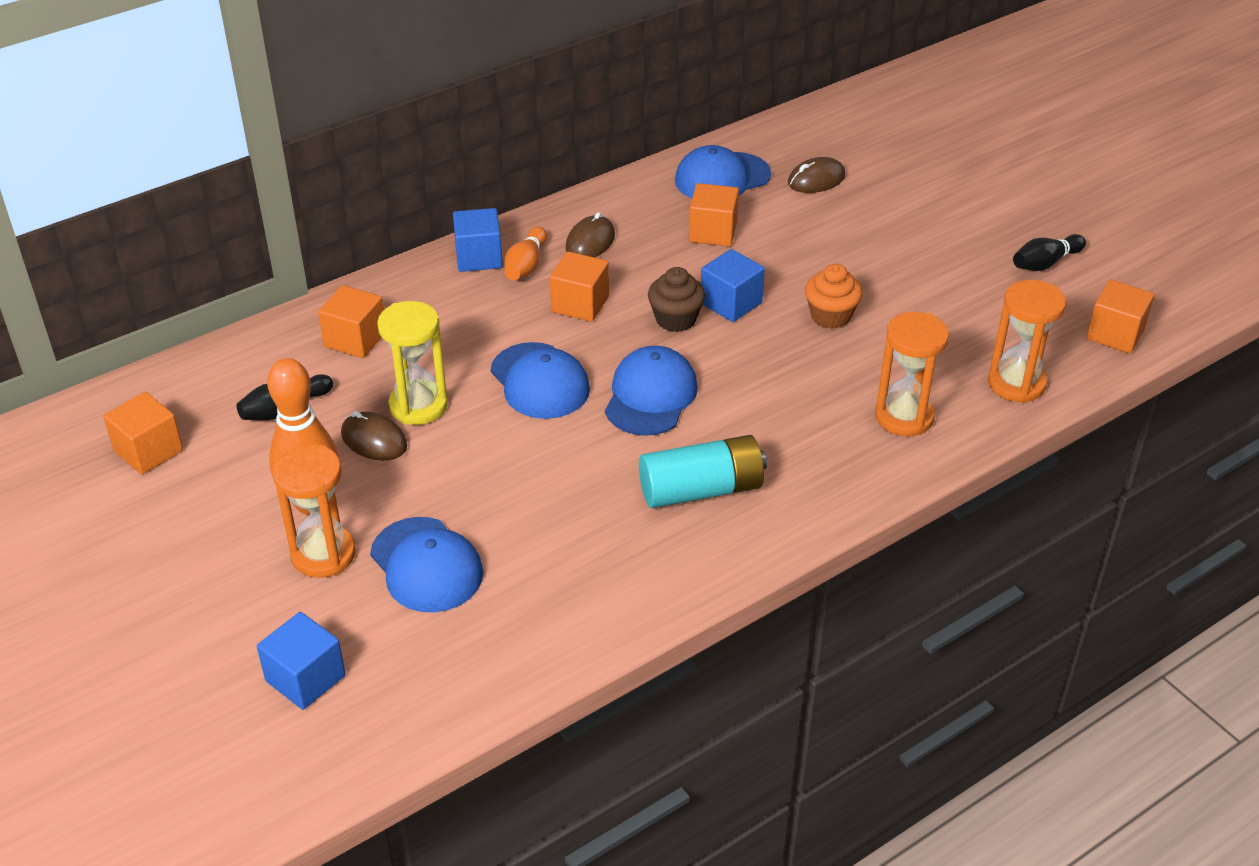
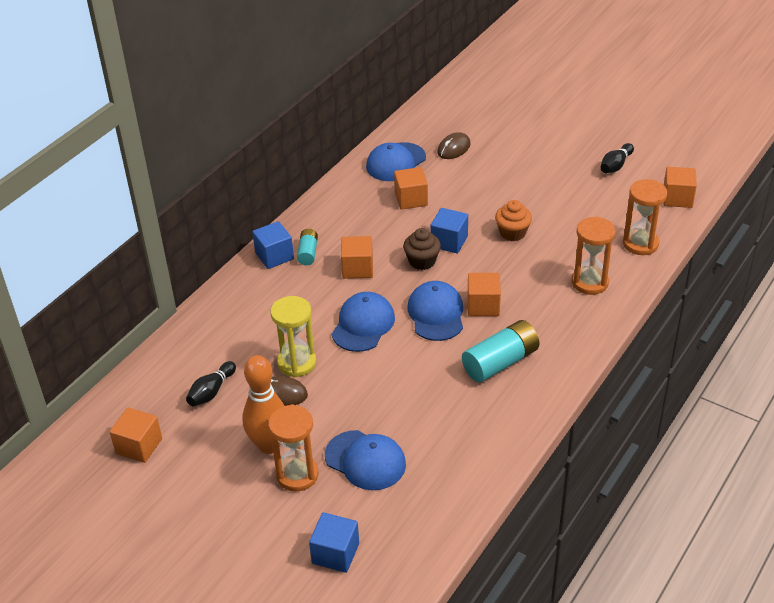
camera: 20 degrees left, 0 degrees up
orange cube [318,285,384,358] -> orange cube moved to [468,273,501,316]
blue cap [491,342,590,419] -> blue cap turned 105 degrees counterclockwise [332,292,395,352]
orange bowling pin [504,226,547,280] -> turquoise battery [297,229,318,265]
brown mouse [566,212,615,257] -> none

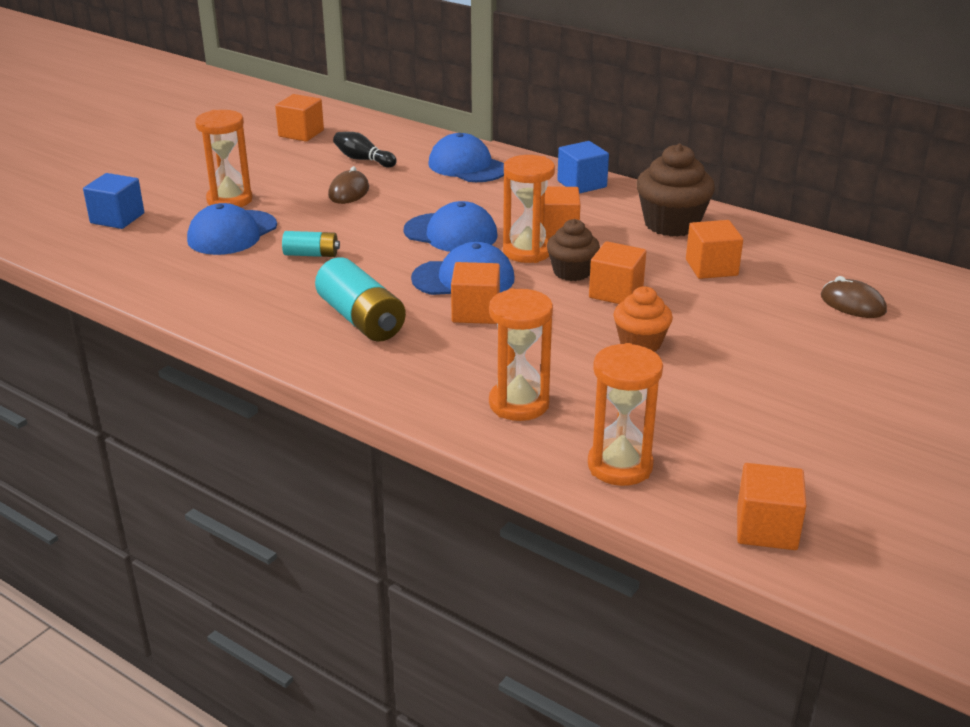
camera: 90 degrees right, 10 degrees down
orange bowling pin [242,355,284,454] -> none
yellow hourglass [271,296,316,378] -> none
turquoise battery [297,229,318,265] -> turquoise battery moved to [282,231,340,257]
blue cap [366,142,426,181] -> blue cap moved to [428,133,504,182]
blue cube [430,208,468,253] -> orange cube [589,241,646,304]
black bowling pin [600,143,634,173] -> none
none -> orange hourglass [503,155,555,263]
none -> brown cupcake [636,144,715,237]

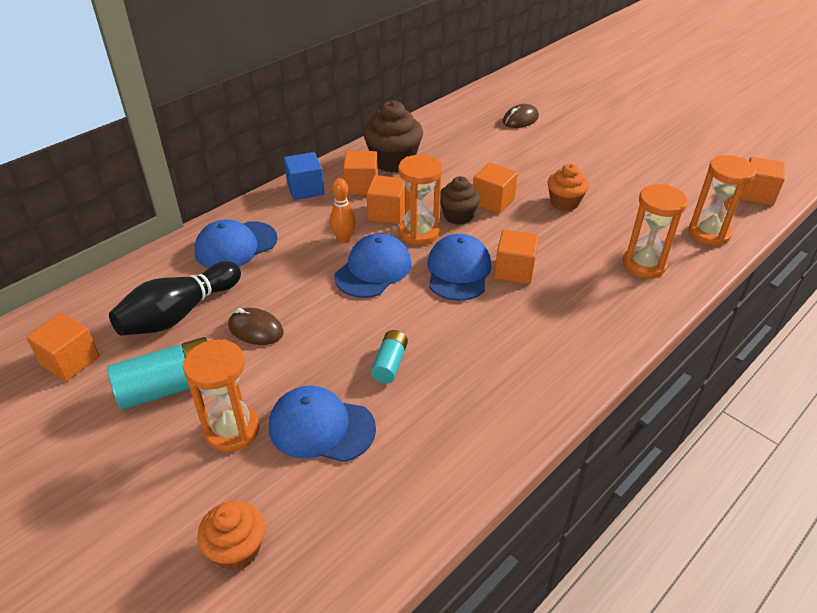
camera: 80 degrees left, 10 degrees up
blue cube [83,173,144,229] -> orange cupcake [197,501,265,571]
blue cap [187,203,277,255] -> blue cap turned 150 degrees clockwise [269,386,376,462]
turquoise battery [315,257,406,342] -> turquoise battery moved to [107,337,207,410]
black bowling pin [333,132,397,167] -> black bowling pin [109,261,241,336], size x1.74
orange cube [686,220,743,279] -> orange cube moved to [343,151,378,195]
none -> orange bowling pin [330,178,356,243]

